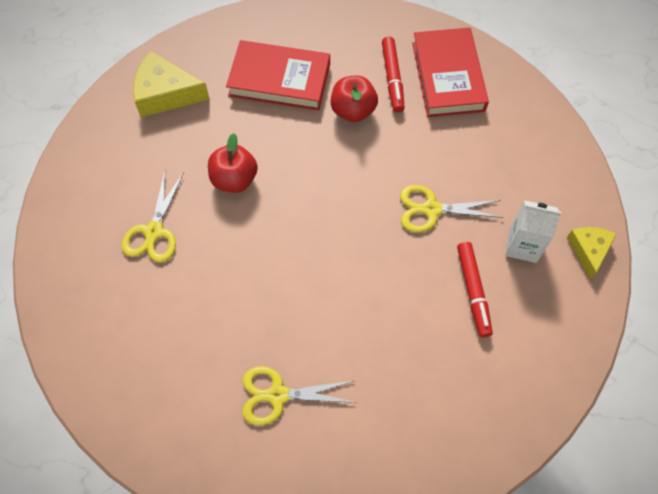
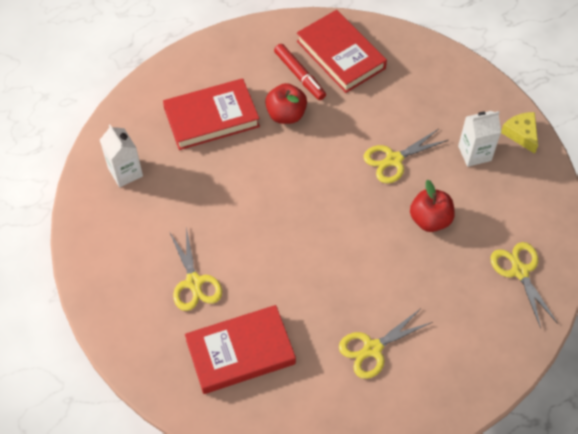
camera: 30 degrees left, 5 degrees down
yellow cheese [133,51,209,117] -> white carton [100,124,143,187]
red apple [208,133,258,193] -> red apple moved to [410,180,455,232]
red marker [457,242,493,338] -> none
none -> red book [185,305,296,394]
none -> yellow scissors [490,242,558,328]

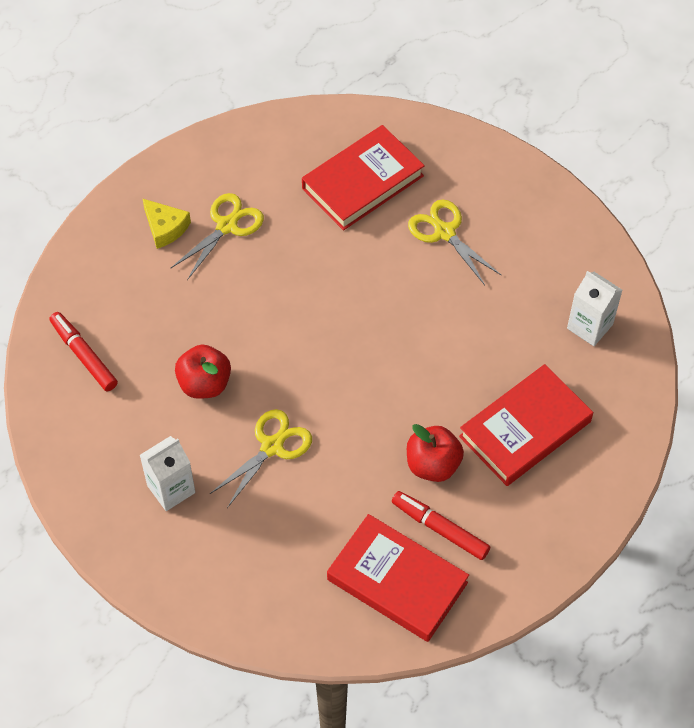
camera: 160 degrees right, 0 degrees up
yellow scissors [490,242,558,328] -> red marker [49,312,118,392]
yellow cheese [501,112,538,154] -> yellow cheese moved to [142,198,191,249]

